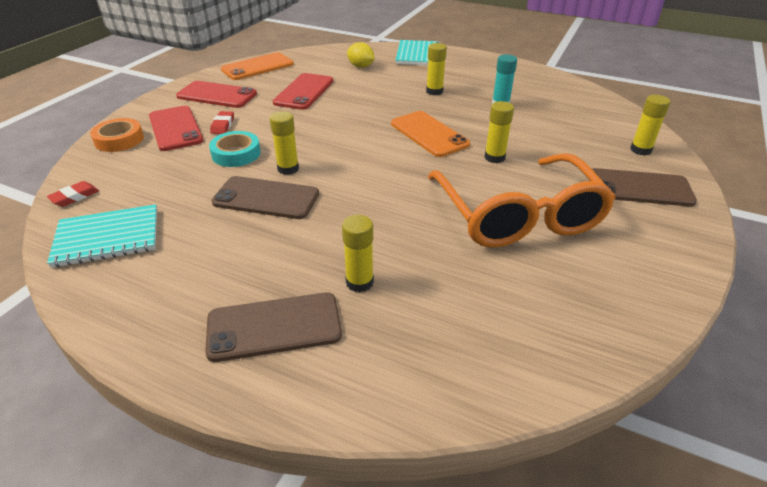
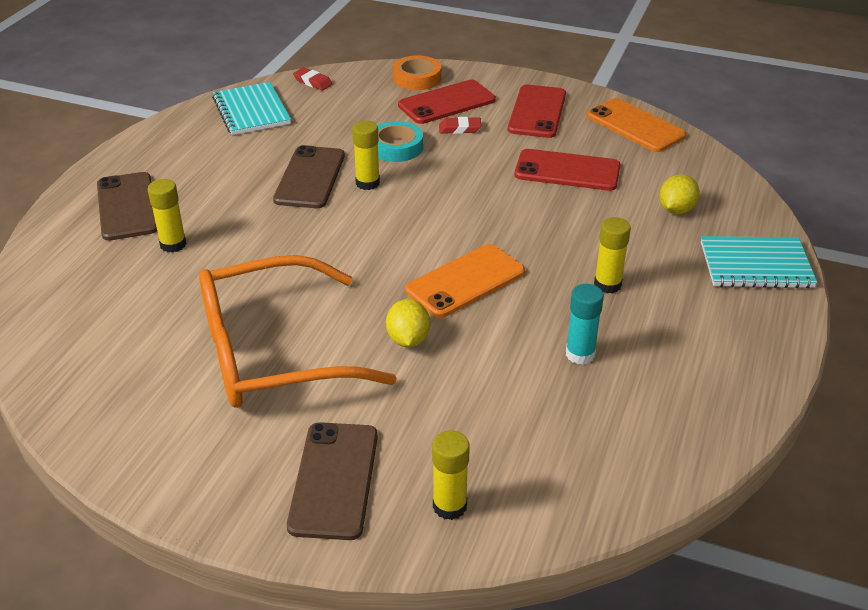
camera: 85 degrees right, 0 degrees up
yellow glue stick [484,101,514,163] -> yellow lemon [386,299,430,347]

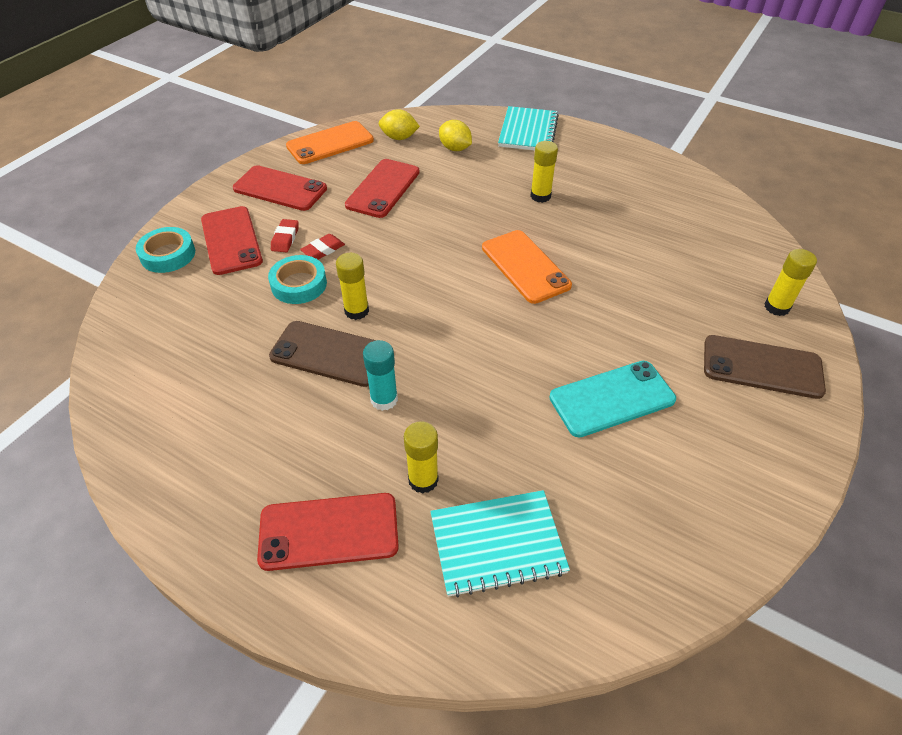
camera: 80 degrees left, 10 degrees up
brown phone [97,172,157,241] -> red phone [257,493,399,571]
orange glasses [199,255,397,408] -> turquoise phone [549,361,676,438]
turquoise notebook [212,82,291,135] -> turquoise notebook moved to [430,490,570,597]
red eraser [293,67,333,91] -> red eraser moved to [300,234,345,260]
yellow lemon [386,299,430,347] -> yellow lemon moved to [379,109,420,140]
orange tape [393,55,441,90] -> turquoise tape [136,227,195,273]
turquoise glue stick [566,284,604,365] -> turquoise glue stick moved to [363,340,398,411]

